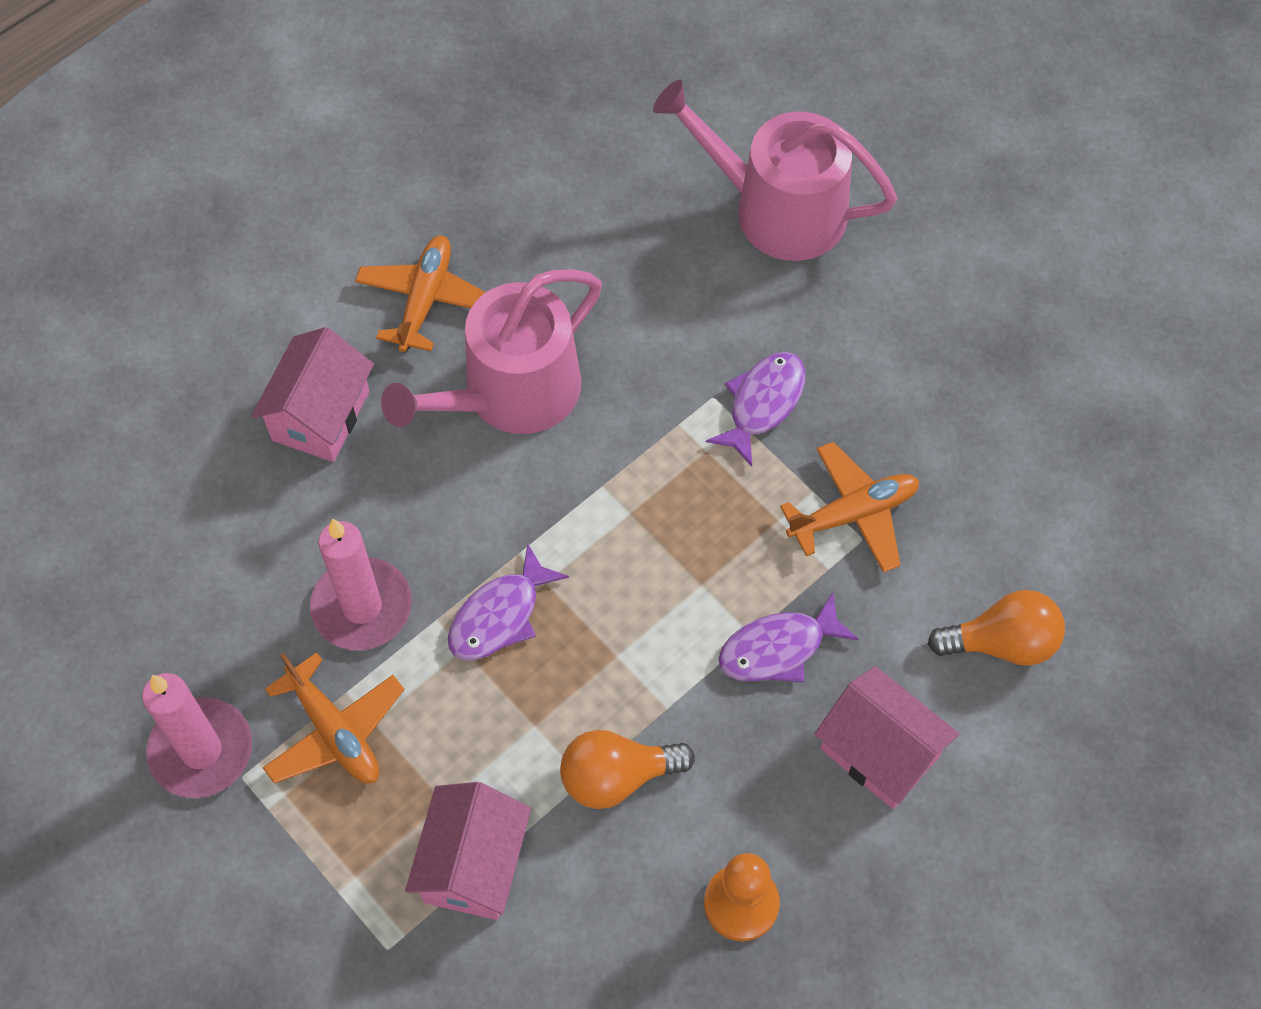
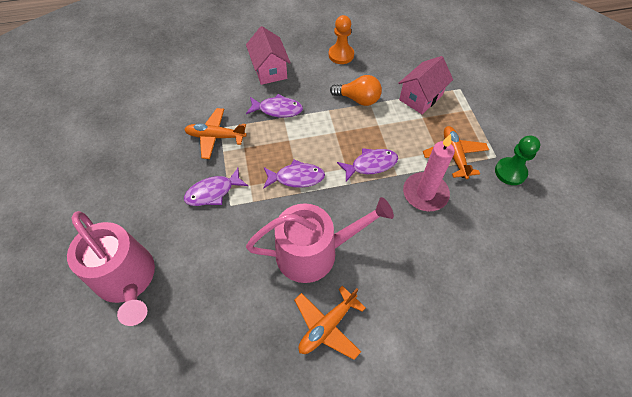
camera: 150 degrees left, 5 degrees down
pink candle [142,673,252,798] -> green pawn [495,136,540,185]
pink house [251,327,374,462] -> none
orange light bulb [928,590,1065,666] -> none
none -> purple fish [263,160,325,189]

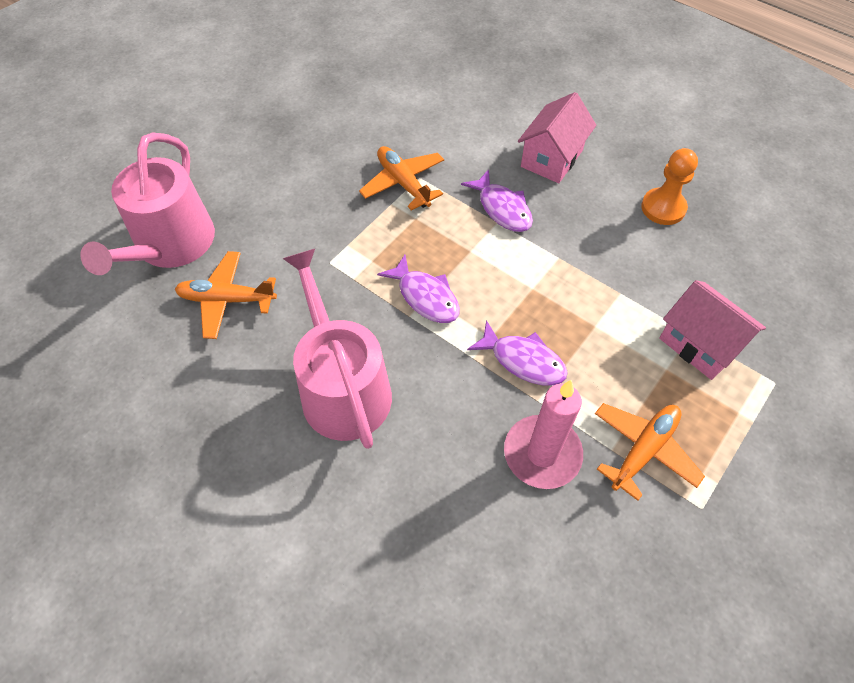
camera: 50 degrees right, 0 degrees up
purple fish [184,168,248,206] -> none
pink watering can [246,197,394,283] -> pink watering can turned 150 degrees counterclockwise [282,249,392,449]
orange plane [294,286,366,360] -> orange plane moved to [175,251,277,339]
orange light bulb [330,75,382,106] -> none
pink house [398,56,453,114] -> pink house turned 45 degrees clockwise [659,280,766,380]
green pawn [495,136,540,185] -> none

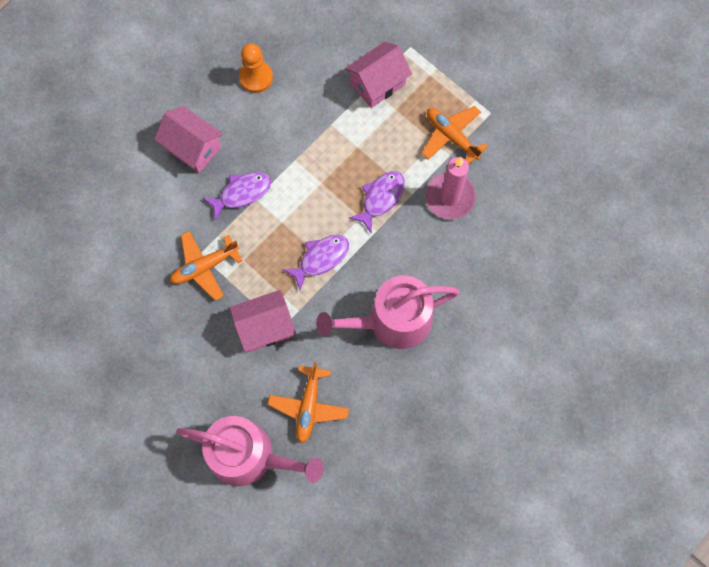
camera: 85 degrees left, 15 degrees up
none -> pink house [230,290,296,352]

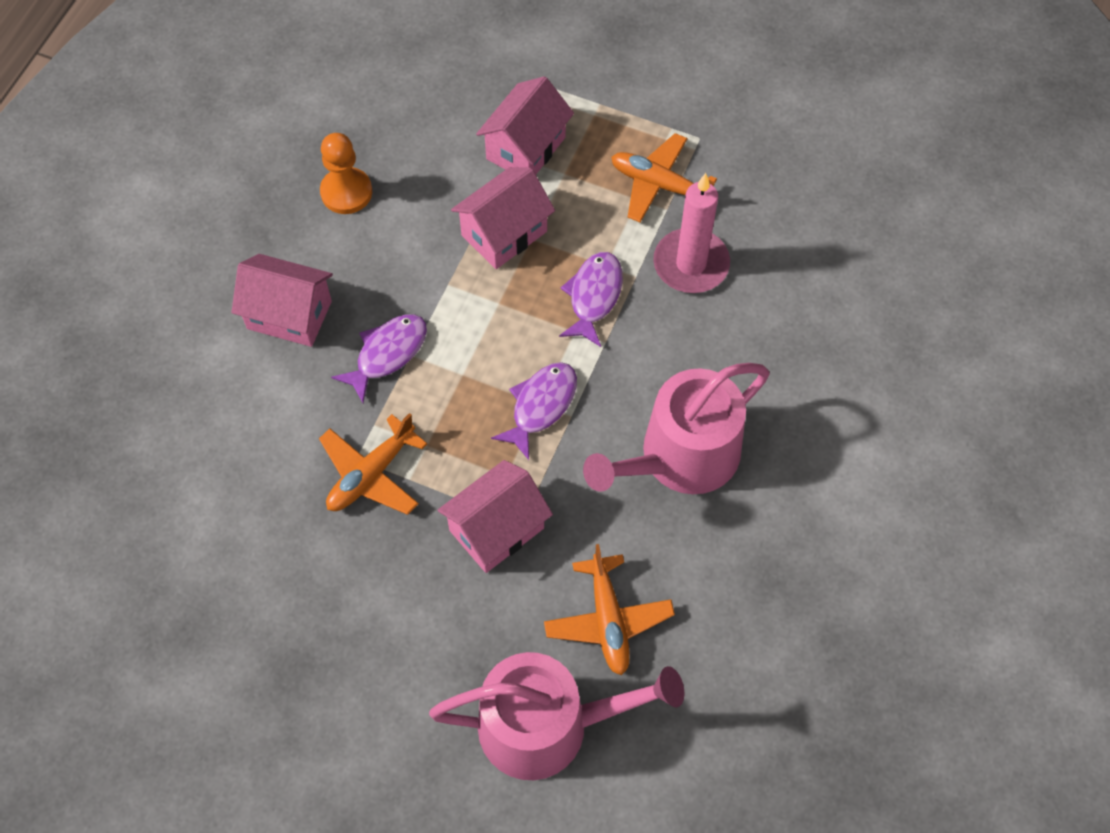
camera: 20 degrees left, 10 degrees down
none -> pink house [451,167,555,269]

